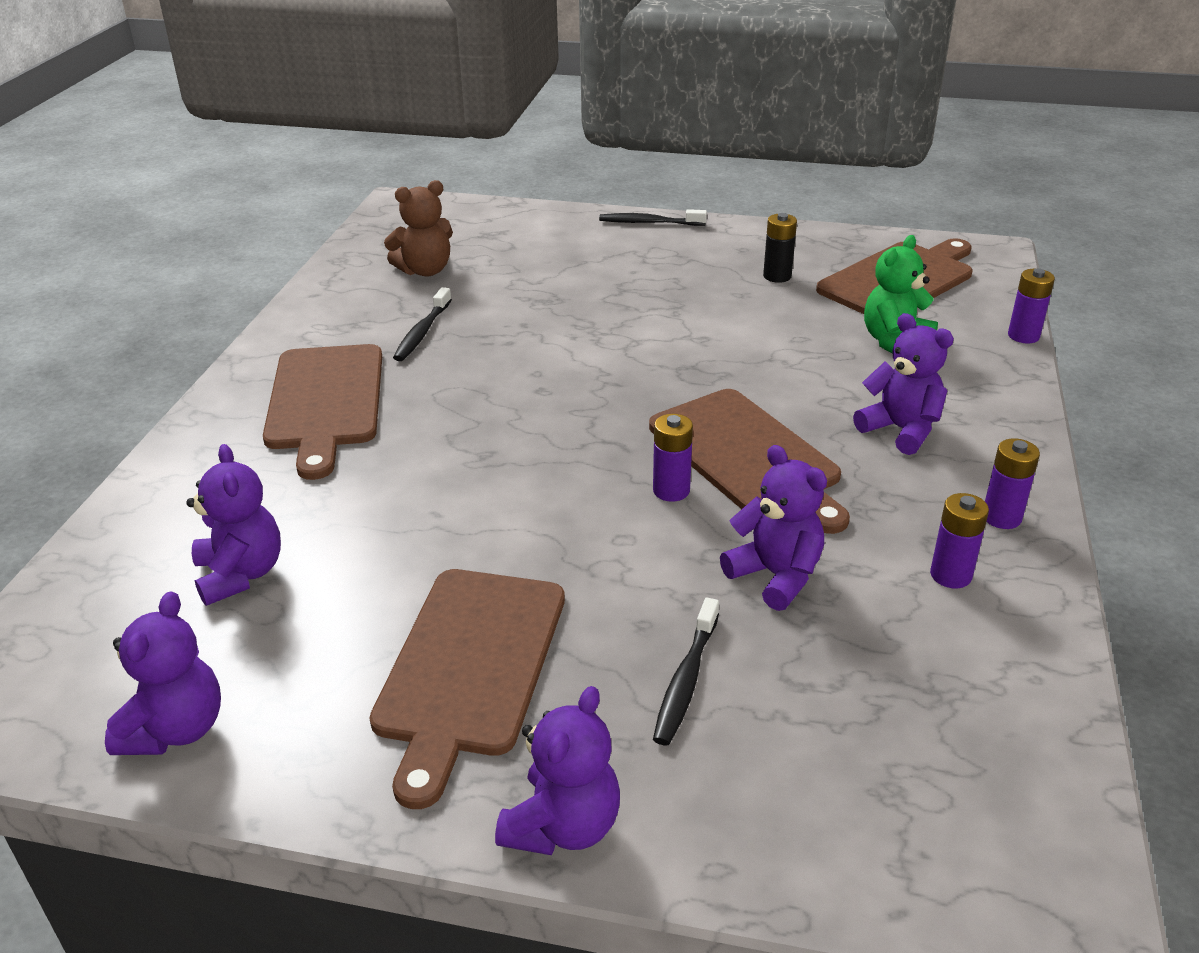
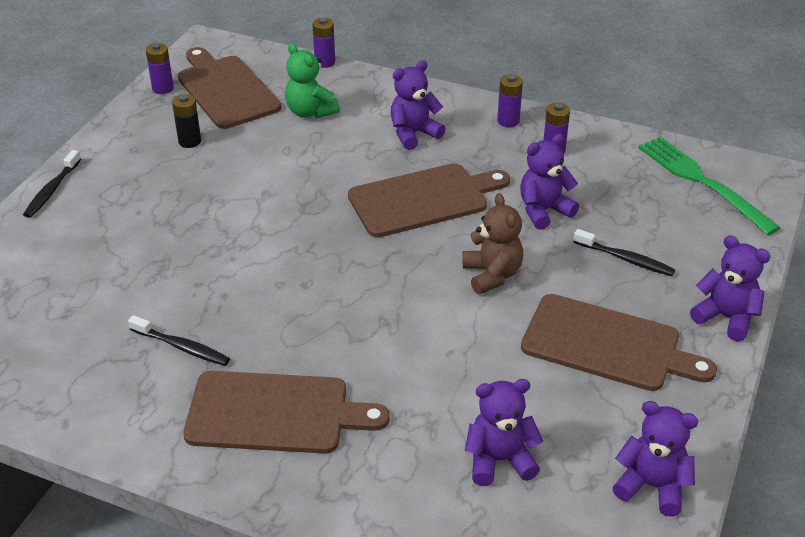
camera: 80 degrees left, 5 degrees up
brown teddy bear [384,180,453,276] -> brown teddy bear moved to [462,193,523,294]
purple battery [653,414,693,502] -> purple battery moved to [146,43,174,94]
none -> green fork [638,136,781,235]

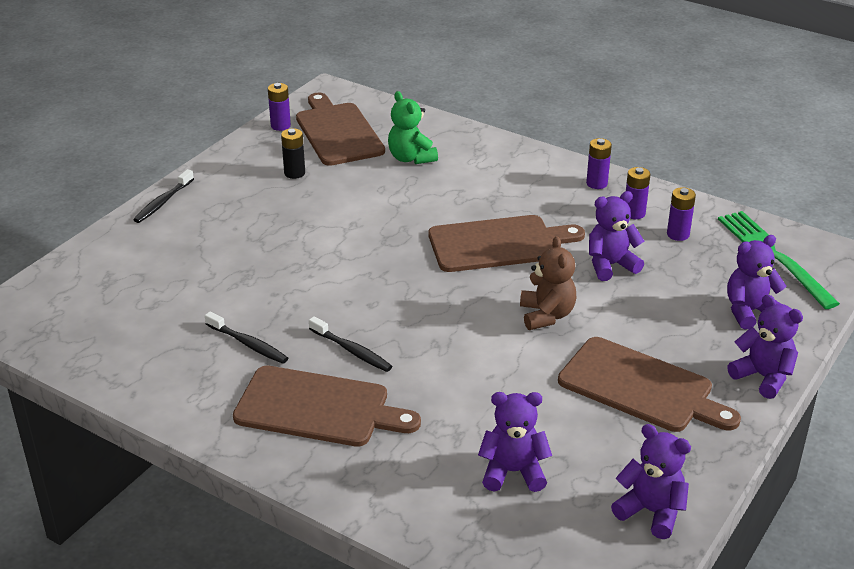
camera: 10 degrees right, 5 degrees down
purple battery [312,18,335,68] -> purple battery moved to [667,187,696,241]
purple teddy bear [391,60,446,150] -> purple teddy bear moved to [727,235,787,330]
black toothbrush [573,229,675,276] -> black toothbrush moved to [309,316,393,372]

